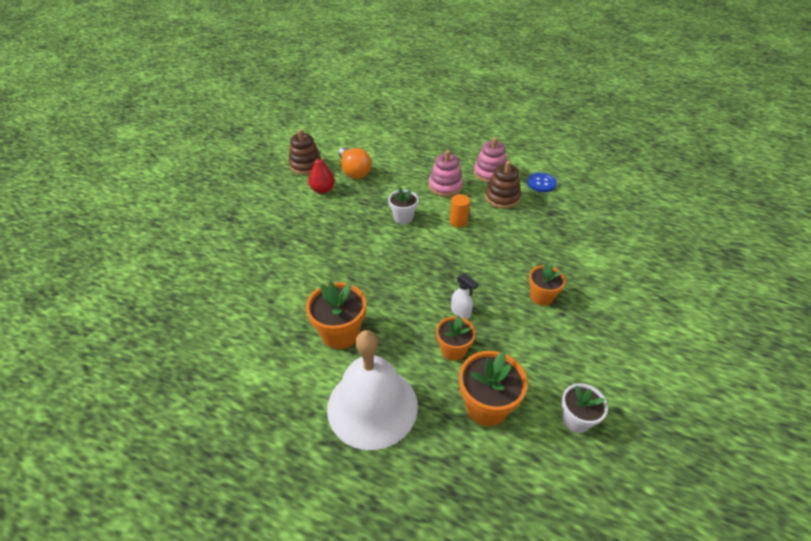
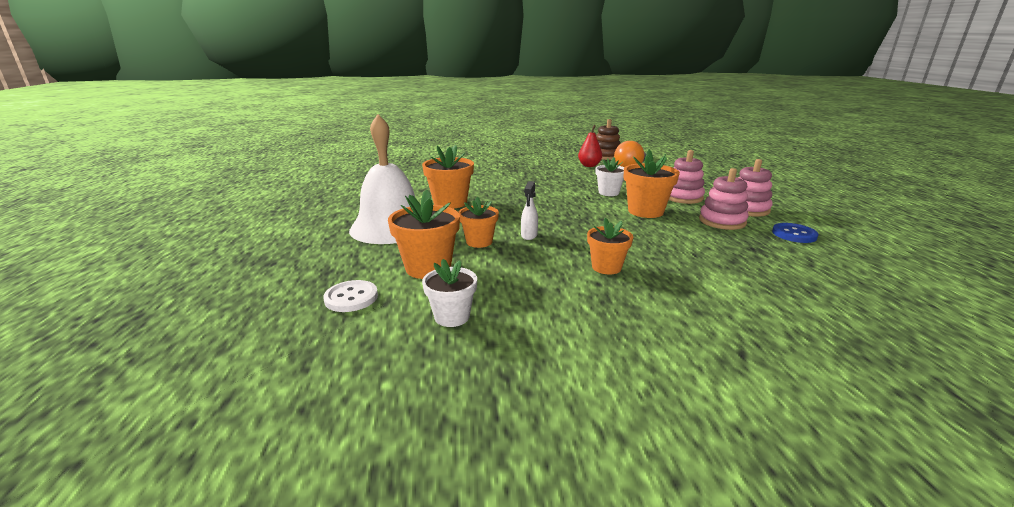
camera: 60 degrees right, 20 degrees down
orange cylinder [450,194,470,227] -> orange flower pot [624,150,680,218]
brown stacking toy [485,161,521,209] -> pink stacking toy [699,168,749,230]
none -> white button [323,280,378,312]

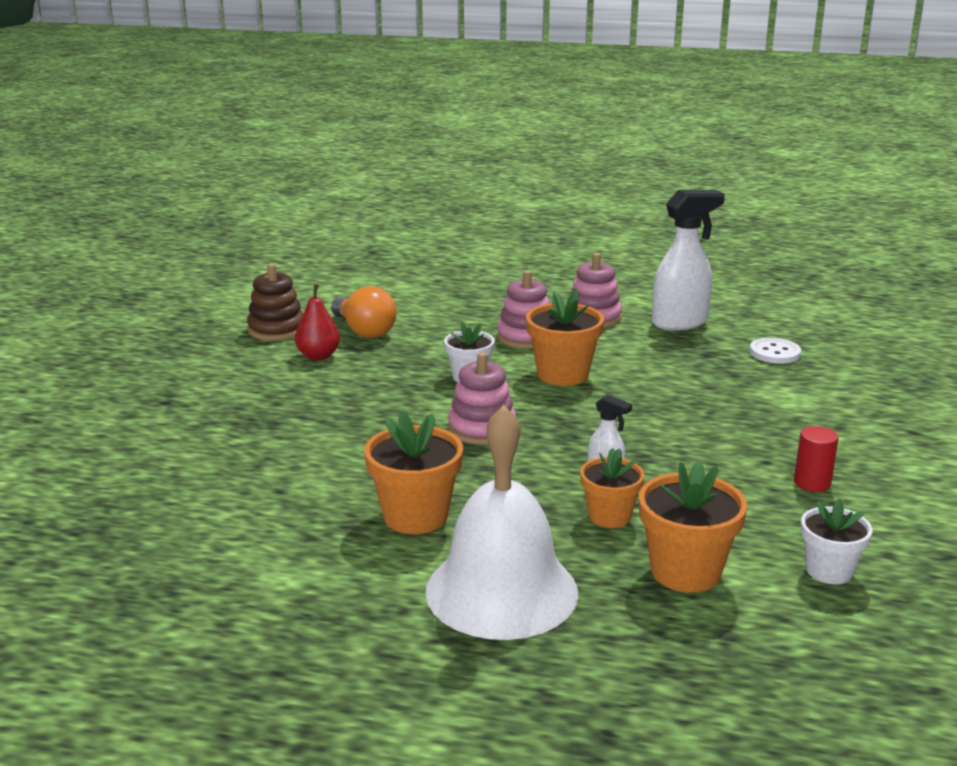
camera: 70 degrees left, 0 degrees up
white button [323,280,378,312] -> white button moved to [750,338,801,364]
orange flower pot [587,218,633,274] -> none
pink stacking toy [699,168,749,230] -> pink stacking toy moved to [448,352,516,445]
blue button [772,223,819,243] -> white spray bottle [652,190,725,331]
none -> red cylinder [794,426,839,492]

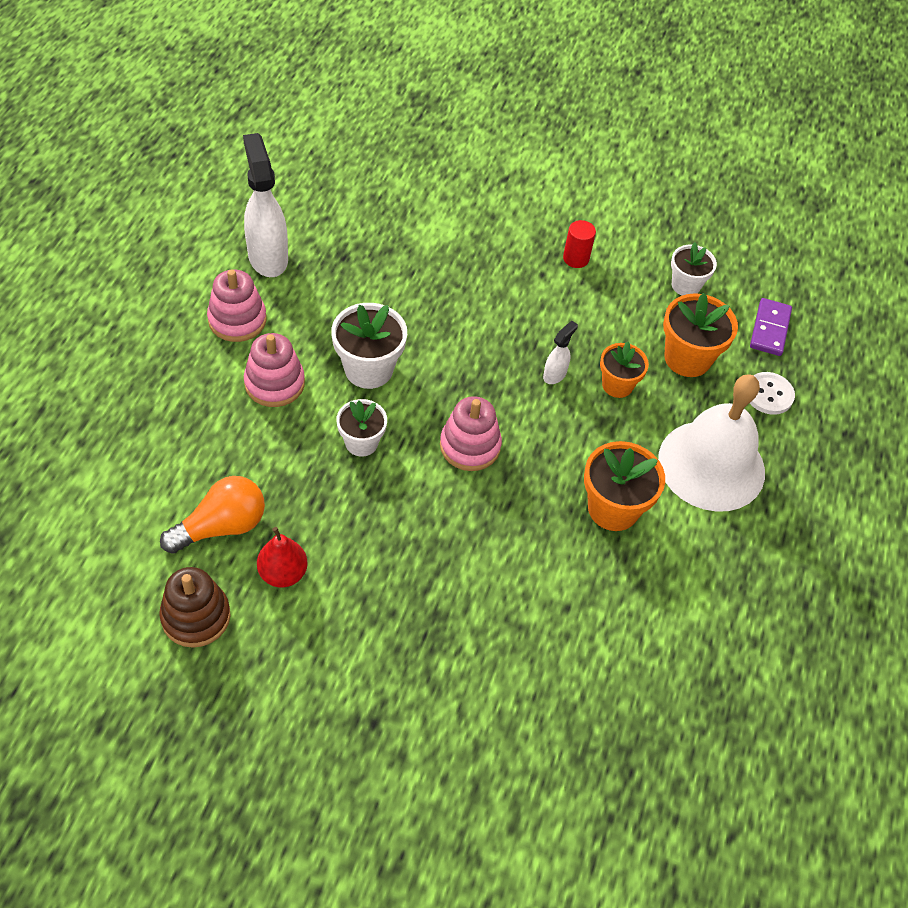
camera: 90 degrees left, 30 degrees up
orange flower pot [526,288,604,386] -> white flower pot [331,303,407,389]
white button [750,338,801,364] -> white button moved to [750,372,795,415]
none -> purple domino [750,298,792,356]

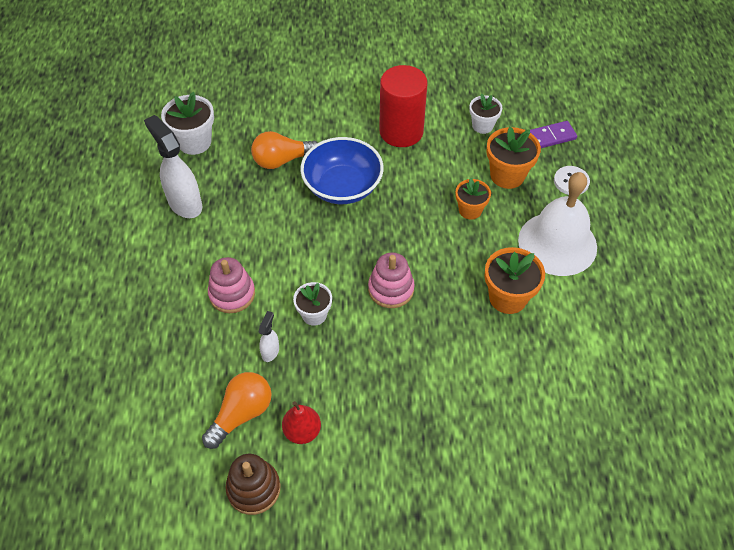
camera: 15 degrees left, 0 degrees up
pink stacking toy [207,269,267,342] -> none
white flower pot [331,303,407,389] -> white flower pot moved to [161,92,214,155]
white spray bottle [543,321,578,384] -> white spray bottle moved to [258,311,279,362]
red cylinder [563,220,596,268] -> red cylinder [379,65,428,147], size x2.25
purple domino [750,298,792,356] -> purple domino turned 75 degrees clockwise [530,121,577,148]
none -> orange light bulb [251,131,318,169]
none -> blue bowl [300,137,384,204]

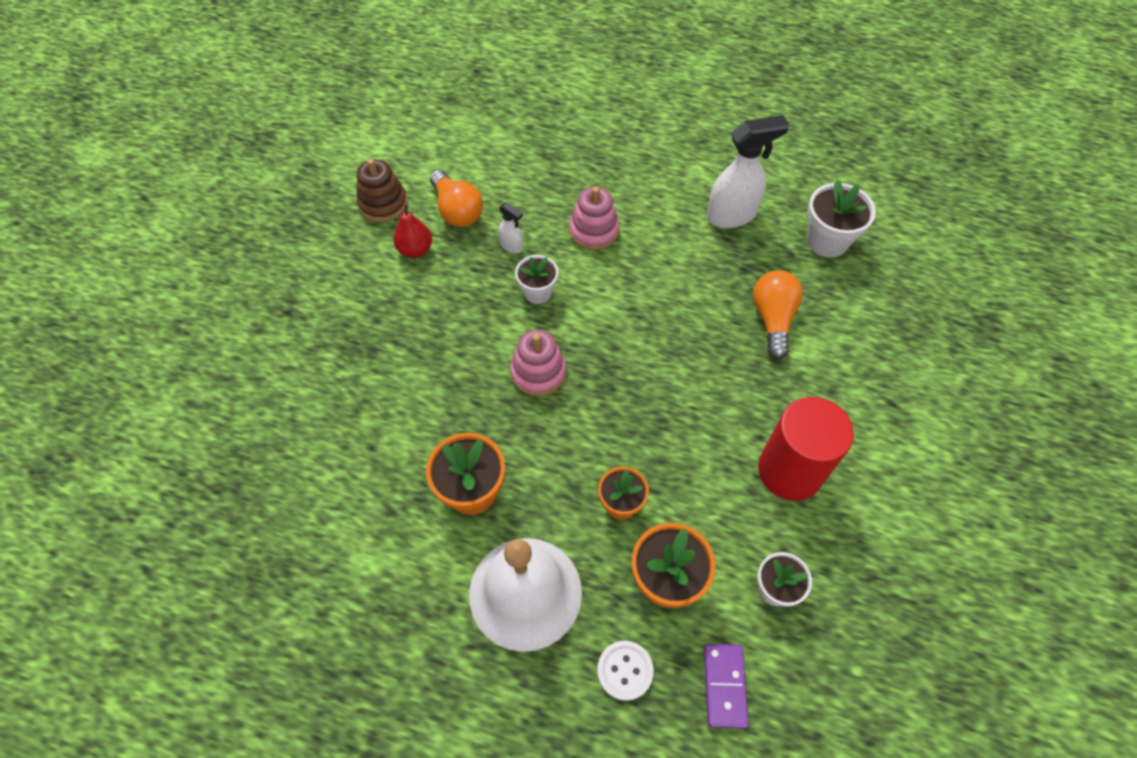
camera: 110 degrees right, 5 degrees up
blue bowl [300,137,384,204] -> none

